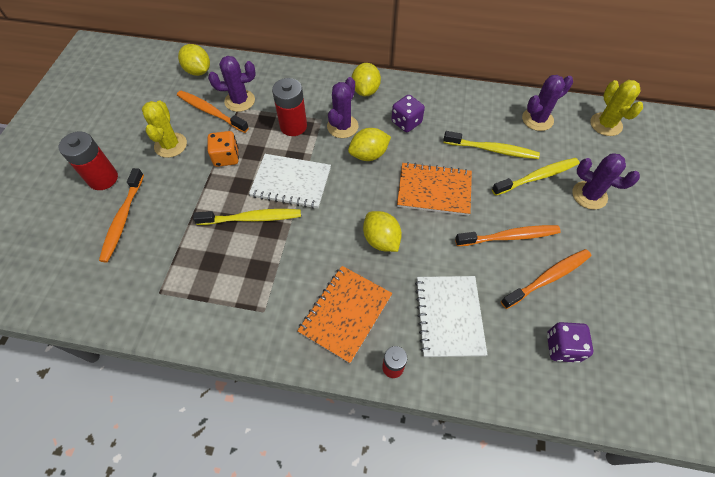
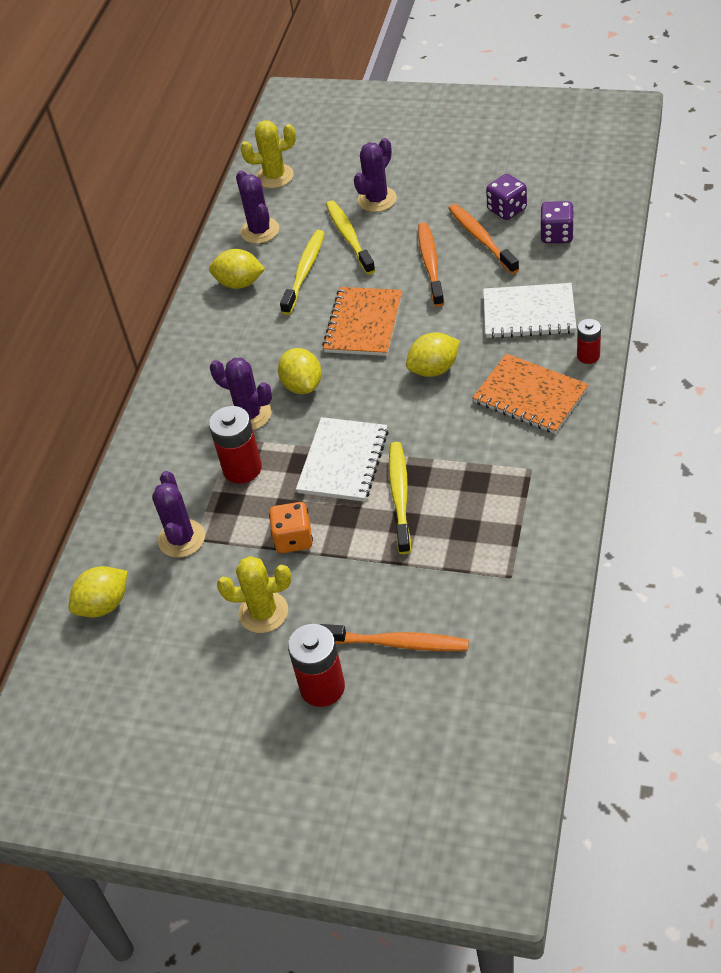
camera: 80 degrees left, 10 degrees down
orange toothbrush [177,91,249,133] -> none
yellow lemon [352,63,381,96] -> yellow lemon moved to [209,249,265,289]
purple dice [391,95,425,132] -> purple dice moved to [486,174,527,220]

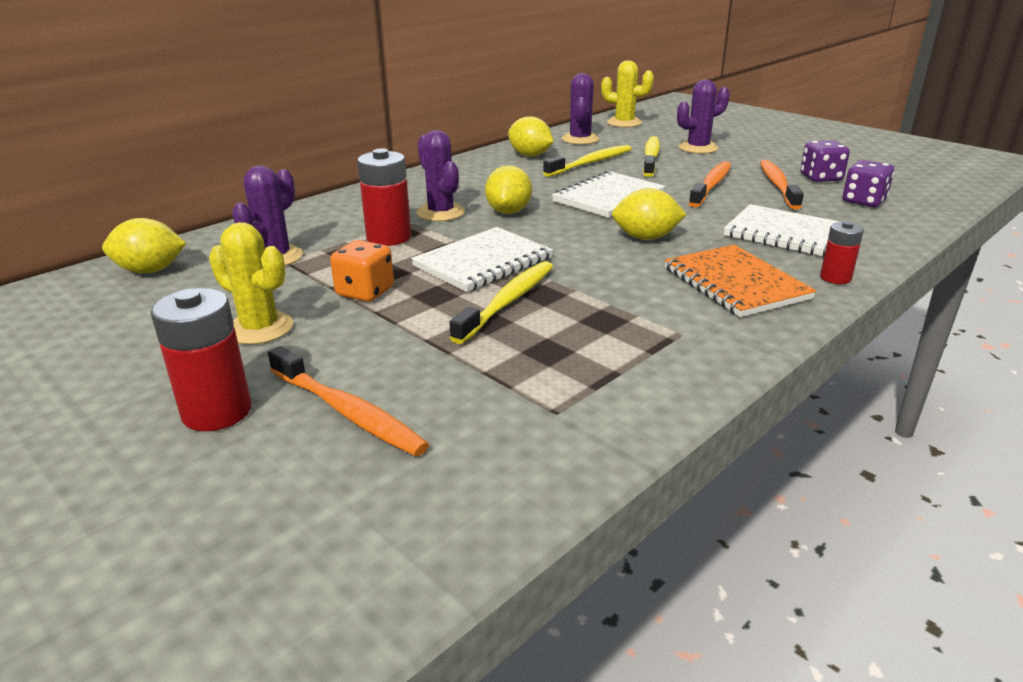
camera: 25 degrees right, 20 degrees down
orange notebook [322,287,402,356] -> white notebook [552,171,666,218]

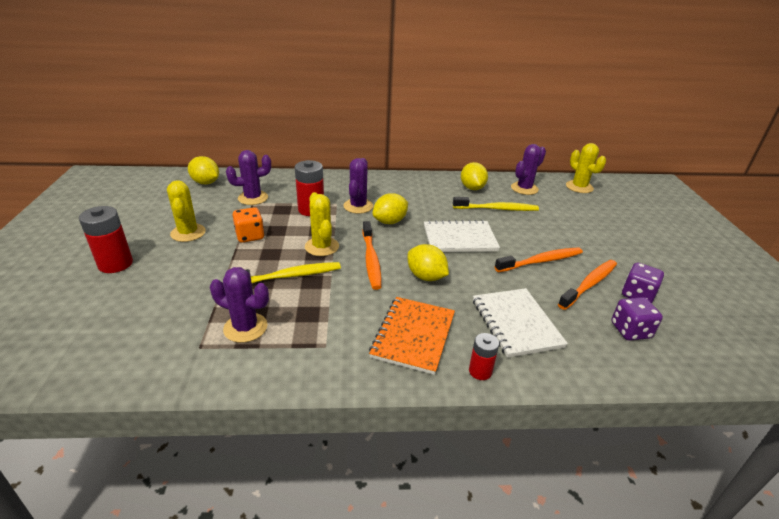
camera: 40 degrees right, 5 degrees up
orange toothbrush [268,346,429,456] -> orange toothbrush moved to [362,221,381,290]
white notebook [411,227,553,292] -> yellow cactus [305,192,339,256]
yellow toothbrush [643,136,660,177] -> none
purple cactus [677,79,730,154] -> purple cactus moved to [210,267,269,343]

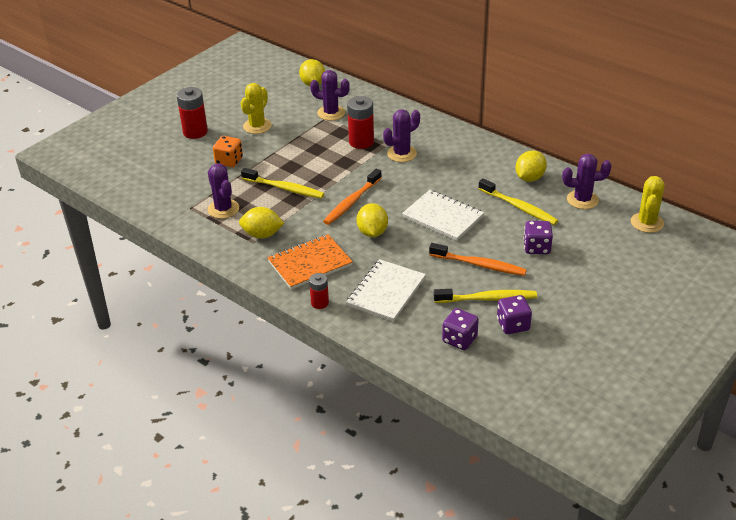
camera: 45 degrees right, 5 degrees up
orange dice [233,207,264,243] -> orange dice moved to [213,136,243,167]
yellow cactus [305,192,339,256] -> none
yellow lemon [373,193,408,224] -> yellow lemon moved to [239,207,284,238]
orange toothbrush [558,260,617,310] -> yellow toothbrush [434,289,537,303]
none -> purple dice [524,221,553,254]

